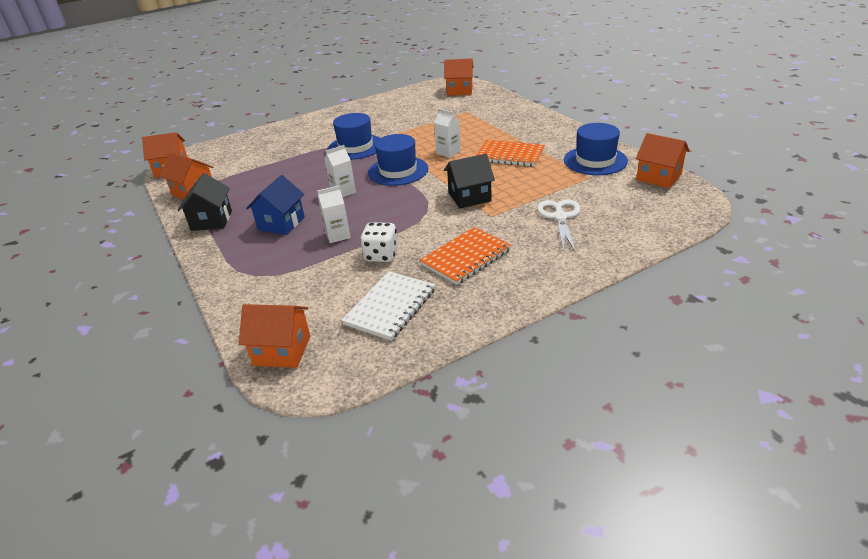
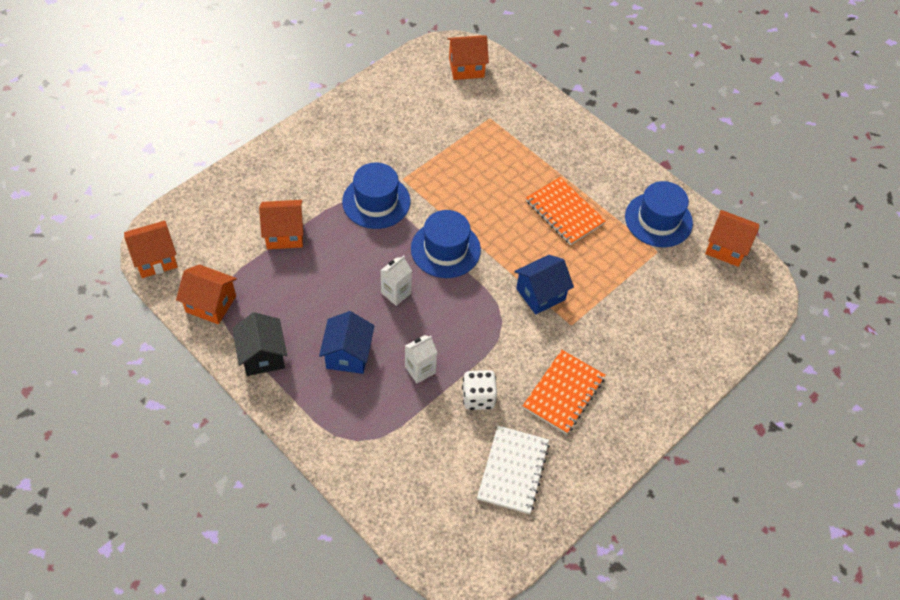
camera: 20 degrees left, 20 degrees up
orange house [238,304,310,368] -> orange house moved to [259,200,303,249]
white carton [434,108,461,158] -> none
black house [444,154,495,208] -> blue house [514,255,574,315]
orange notebook [476,140,545,167] -> orange notebook turned 45 degrees clockwise [526,177,606,245]
white scissors [537,199,580,253] -> none

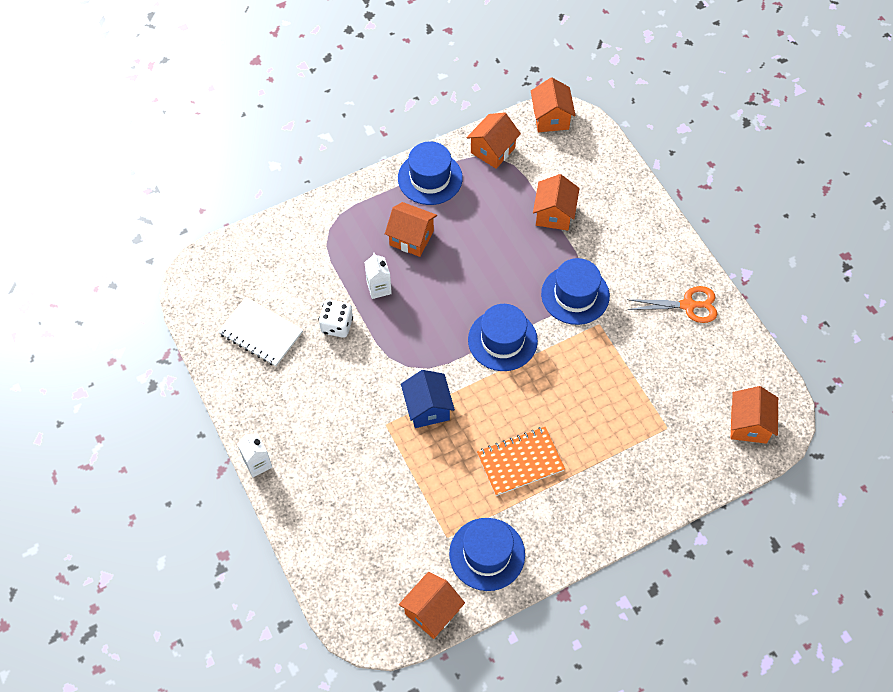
camera: 110 degrees right, 5 degrees up
black house [232,312,287,376] -> blue hat [398,141,463,205]
blue house [319,311,374,374] -> orange house [385,202,437,257]
white carton [380,256,412,306] -> white carton moved to [237,433,272,477]
orange notebook [523,350,606,434] -> none
none -> orange scissors [627,286,717,323]

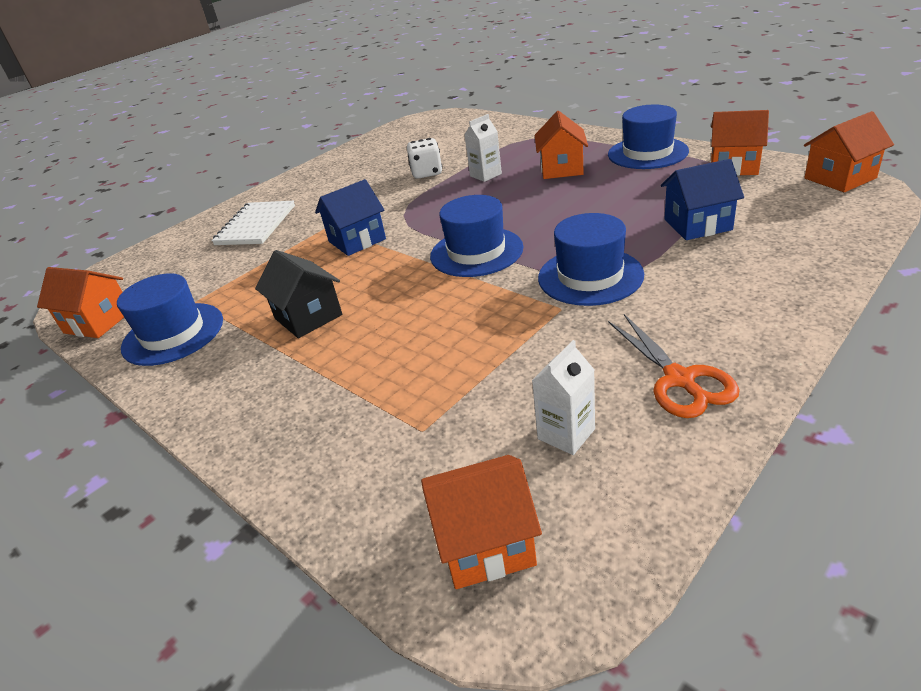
camera: 75 degrees right, 25 degrees down
white notebook [218,297,303,366] -> white notebook moved to [211,201,295,245]
white carton [237,433,272,477] -> white carton moved to [532,340,595,455]
orange notebook [477,427,565,496] -> black house [255,250,342,338]
orange house [533,174,580,231] -> blue house [661,159,744,240]

